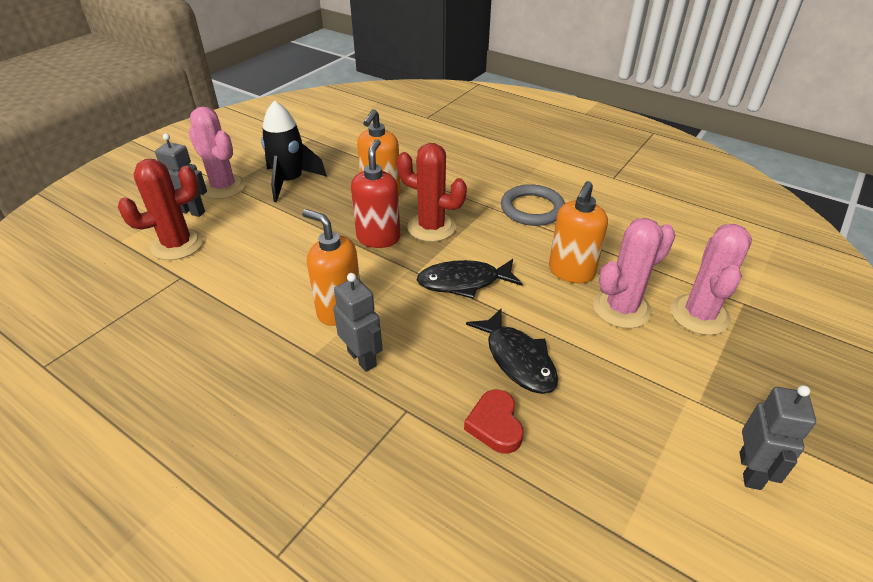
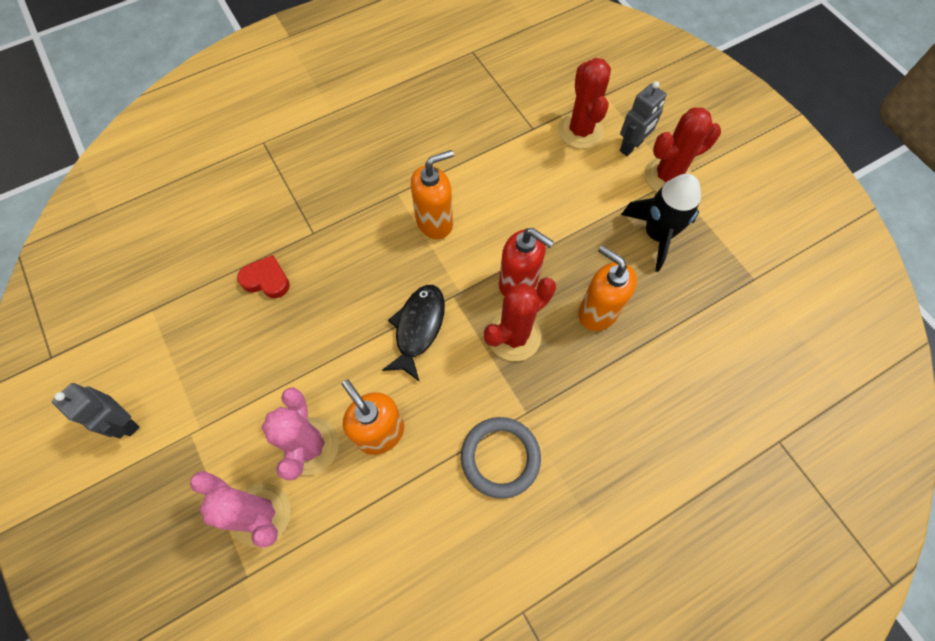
camera: 115 degrees right, 25 degrees up
pink cactus [189,107,246,199] -> red cactus [644,107,721,192]
grey robot [333,273,383,372] -> none
black fish [466,308,558,394] -> none

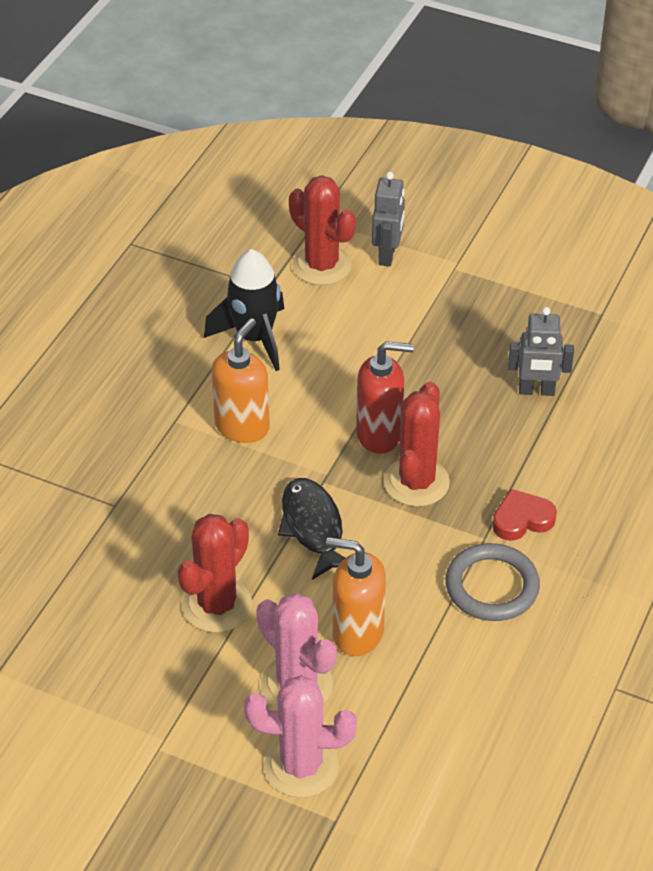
camera: 35 degrees left, 20 degrees down
grey robot [52,383,140,439] -> grey robot moved to [508,307,574,396]
red heart [237,255,290,298] -> red heart moved to [492,489,557,541]
orange soap dispenser [578,245,637,331] -> none
black rocket [621,174,701,272] -> black rocket moved to [204,249,284,371]
red cactus [644,107,721,192] -> red cactus moved to [177,514,252,633]

